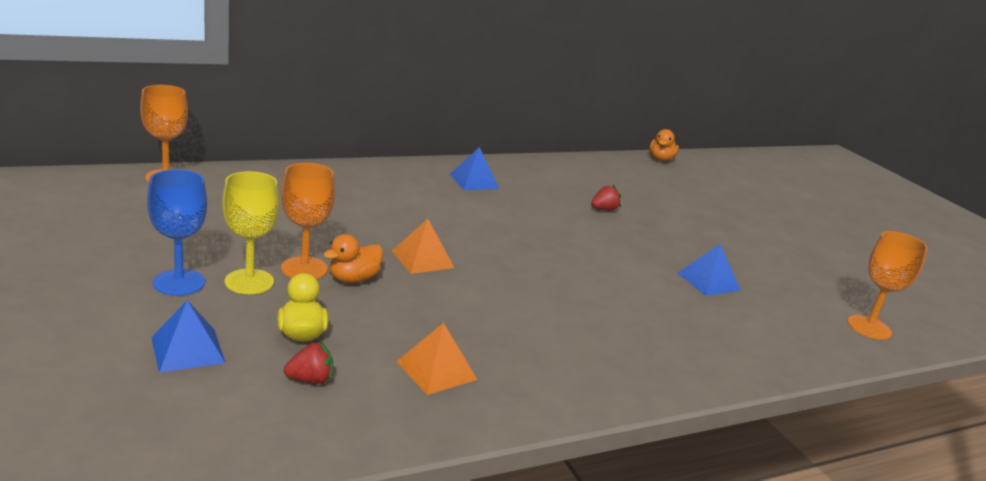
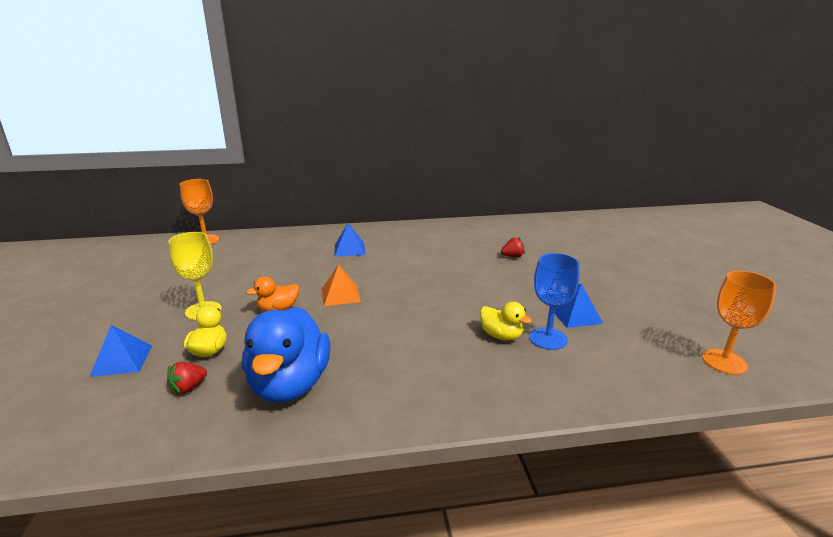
camera: 20 degrees right, 0 degrees up
blue goblet [147,169,207,296] -> blue goblet moved to [529,253,580,350]
orange goblet [281,163,335,279] -> none
red strawberry [284,342,333,384] -> red strawberry turned 135 degrees clockwise [167,362,207,394]
orange pyramid [396,323,478,395] -> blue duck [242,307,331,403]
blue pyramid [450,147,499,190] -> blue pyramid moved to [334,223,365,257]
orange duck [649,129,679,161] -> none
none -> yellow duck [480,302,532,340]

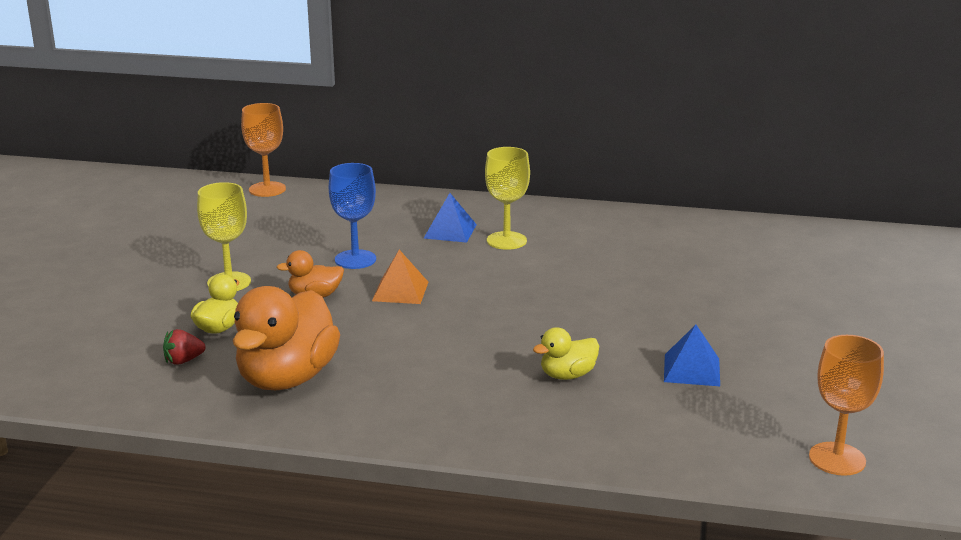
camera: 20 degrees right, 0 degrees up
blue pyramid [90,325,152,377] -> none
blue duck [242,307,331,403] -> orange duck [233,286,340,390]
yellow duck [480,302,532,340] -> yellow duck turned 90 degrees clockwise [533,327,599,380]
red strawberry [501,237,525,257] -> none
blue goblet [529,253,580,350] -> blue goblet moved to [329,163,376,269]
none -> yellow goblet [485,147,530,250]

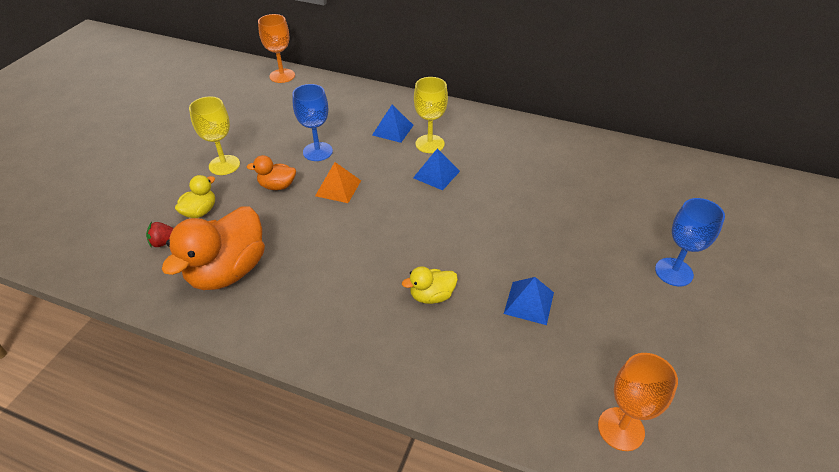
camera: 10 degrees right, 20 degrees up
none -> blue pyramid [413,148,460,190]
none -> blue goblet [655,198,725,286]

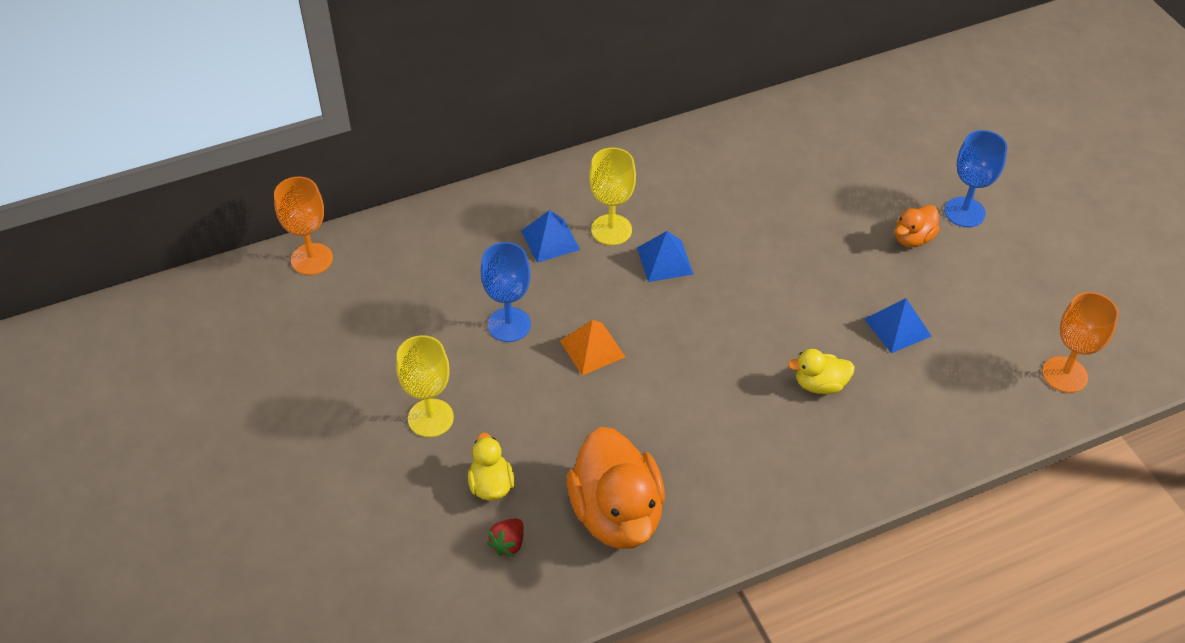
camera: 45 degrees left, 5 degrees up
orange duck [247,155,296,190] -> orange duck moved to [895,205,940,247]
yellow duck [402,266,458,304] -> yellow duck turned 60 degrees clockwise [788,349,855,394]

